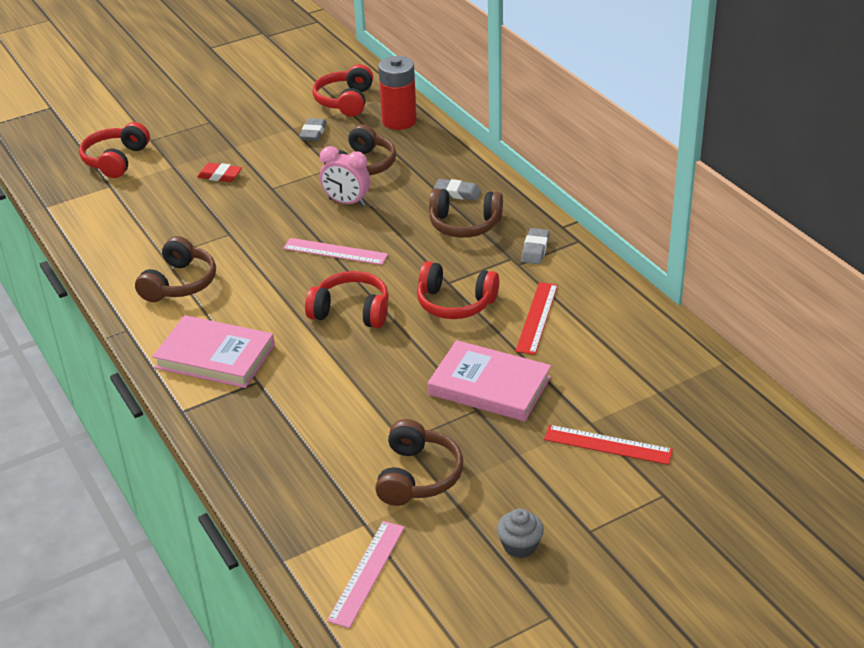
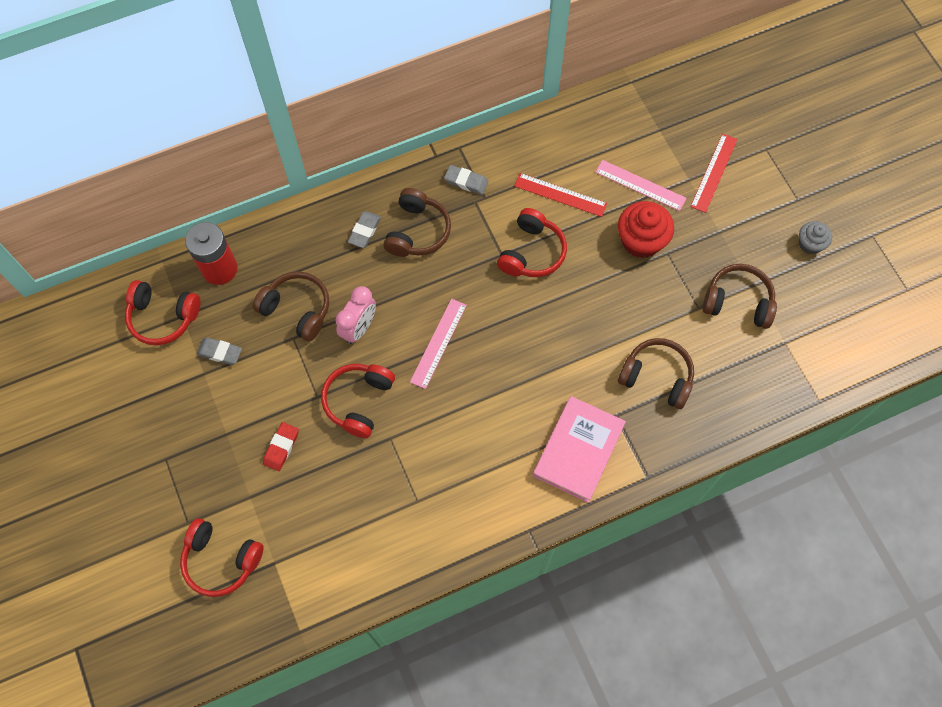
camera: 85 degrees left, 30 degrees up
brown headphones [135,236,216,302] -> brown headphones moved to [618,338,694,409]
red headphones [305,271,389,328] -> red headphones moved to [321,364,395,438]
pink ruler [327,521,405,628] -> pink ruler moved to [595,160,687,211]
pink book [428,340,551,421] -> red cupcake [618,201,674,258]

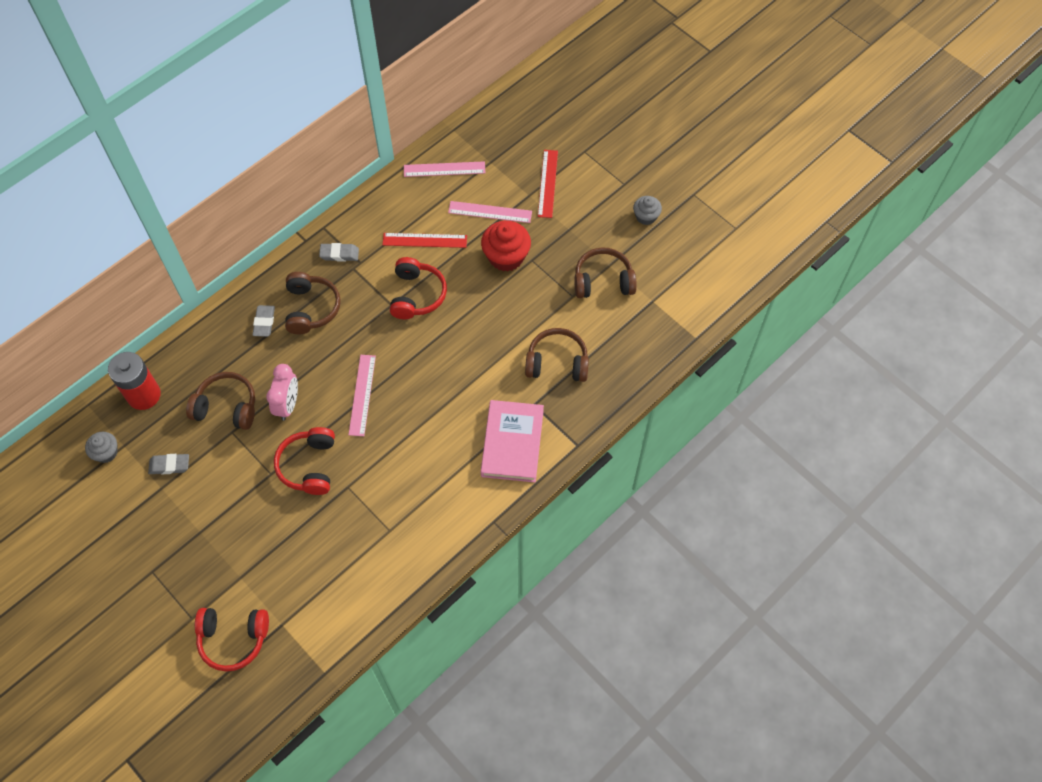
camera: 20 degrees left, 5 degrees down
red headphones [125,280,200,345] -> grey cupcake [85,432,118,463]
red eraser [263,422,299,471] -> none
none -> pink ruler [404,161,485,177]

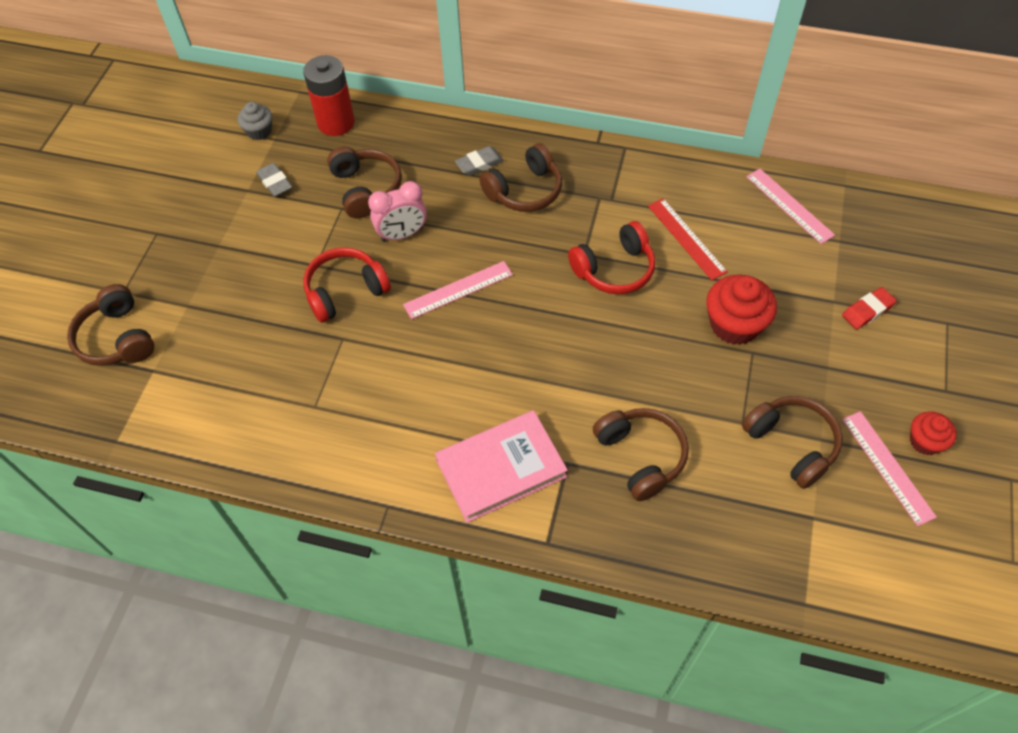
camera: 60 degrees right, 5 degrees down
red headphones [195,608,269,672] -> brown headphones [67,284,154,366]
grey eraser [319,243,359,261] -> none
pink ruler [448,201,532,223] -> pink ruler moved to [842,411,937,526]
red ruler [538,150,558,218] -> red eraser [842,287,897,329]
grey cupcake [633,196,662,225] -> red cupcake [910,411,957,455]

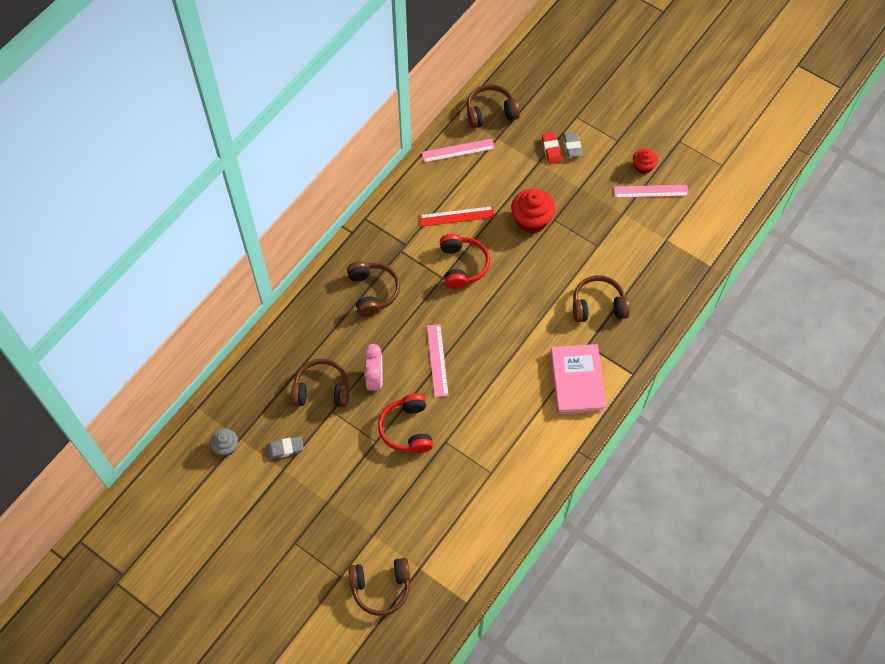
camera: 70 degrees left, 5 degrees up
red battery [303,55,355,136] -> none
grey eraser [455,146,504,176] -> grey eraser moved to [563,132,582,157]
brown headphones [742,396,843,489] -> brown headphones moved to [467,84,520,128]

